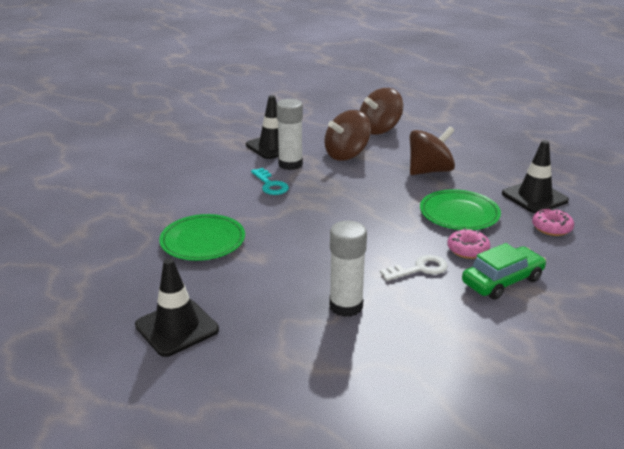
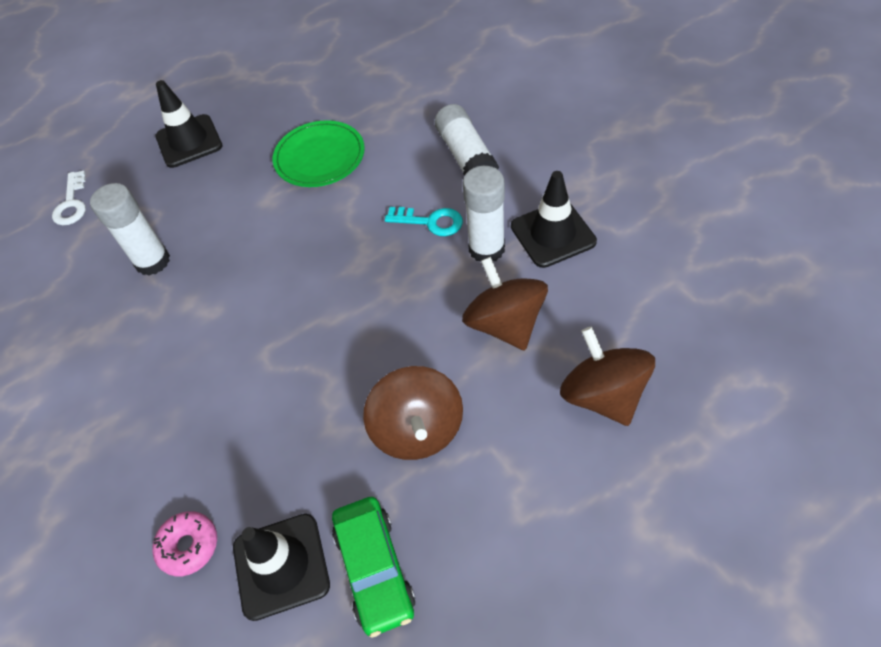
camera: 110 degrees right, 25 degrees up
turquoise key [251,168,289,195] -> turquoise key turned 150 degrees counterclockwise [385,207,463,236]
white key [380,255,448,281] -> white key moved to [52,171,86,225]
green plate [420,189,501,230] -> none
pink donut [447,228,490,259] -> none
green car [462,243,546,300] -> green car moved to [332,497,415,638]
none -> white glue stick [435,104,499,176]

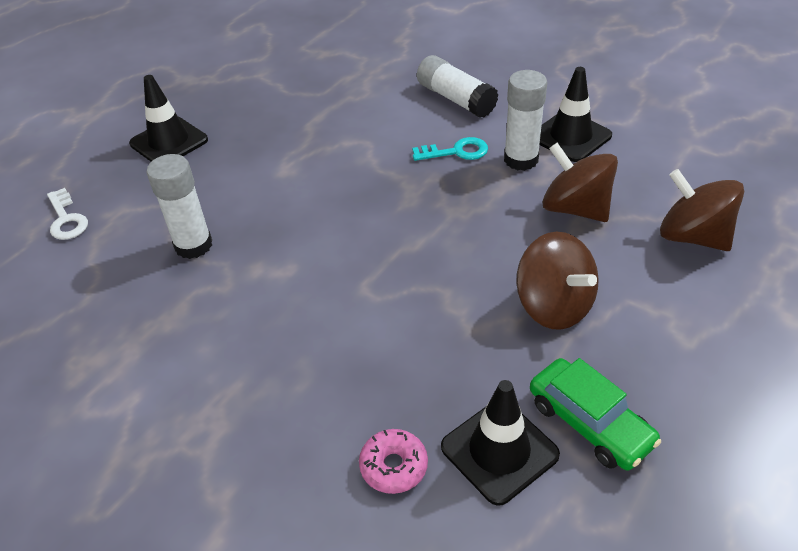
camera: 25 degrees left, 10 degrees down
green plate [273,120,365,187] -> none

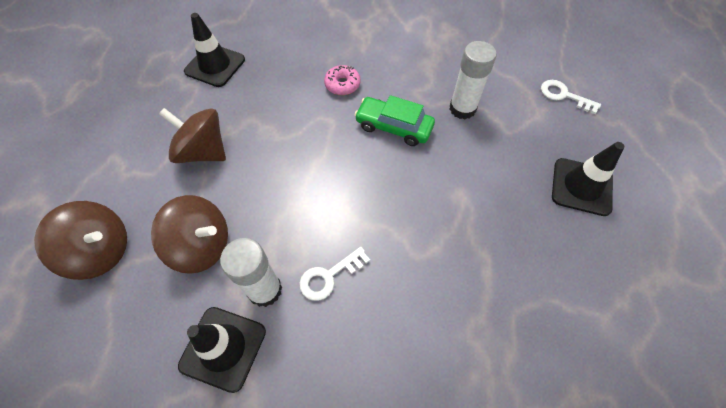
camera: 150 degrees right, 15 degrees up
pink donut [359,429,428,494] -> pink donut moved to [324,65,361,95]
turquoise key [412,137,488,161] -> white key [299,247,370,301]
white glue stick [417,55,499,118] -> none
green car [530,358,661,470] -> green car moved to [354,95,435,146]

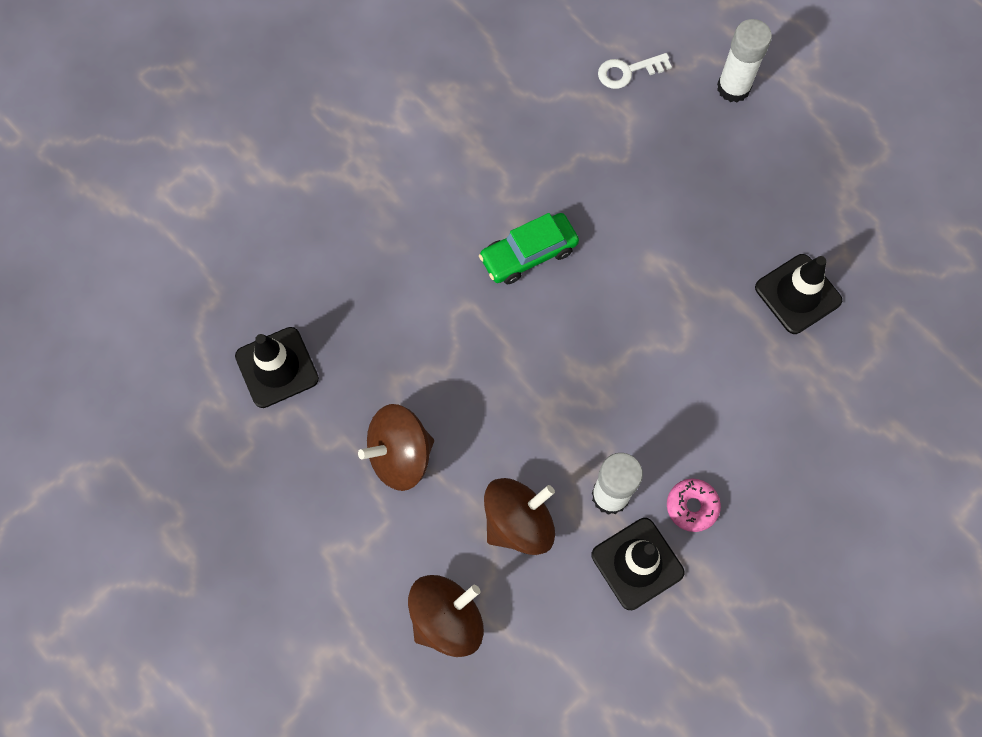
camera: 50 degrees left, 10 degrees up
white key [299,247,370,301] -> none
pink donut [324,65,361,95] -> pink donut moved to [667,479,721,532]
white glue stick [449,41,497,119] -> white glue stick moved to [717,19,772,102]
black traffic cone [552,142,624,216] -> black traffic cone moved to [755,254,842,334]

